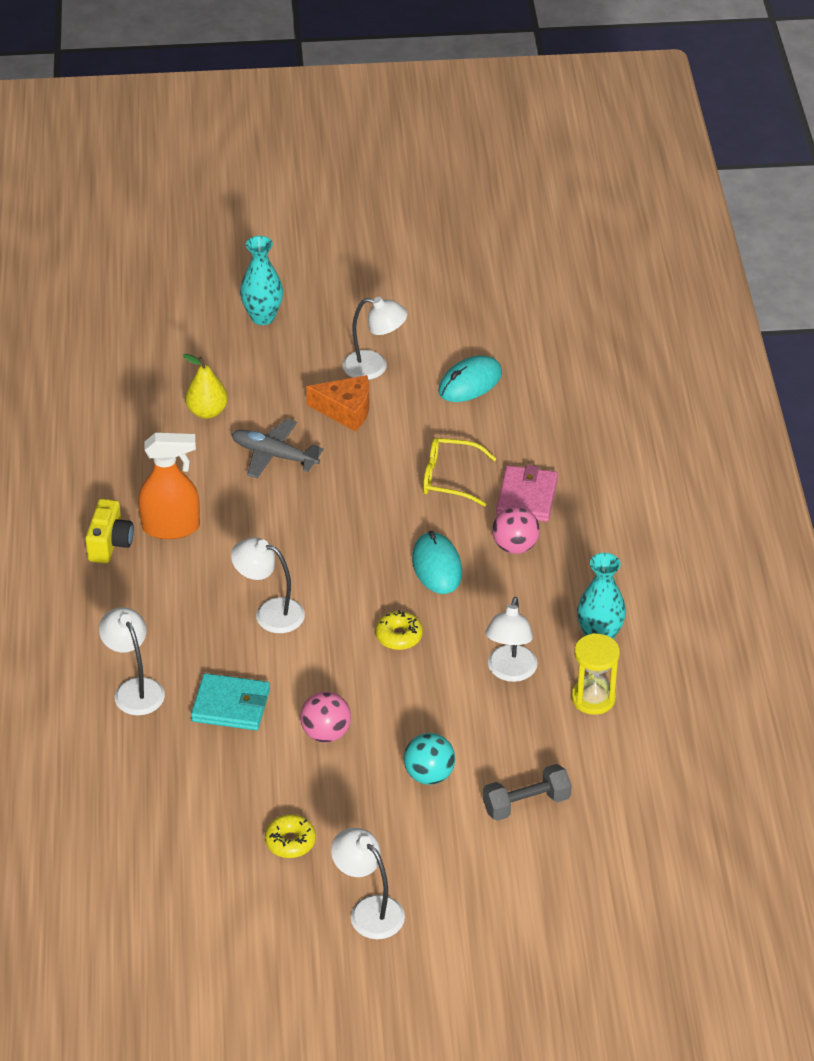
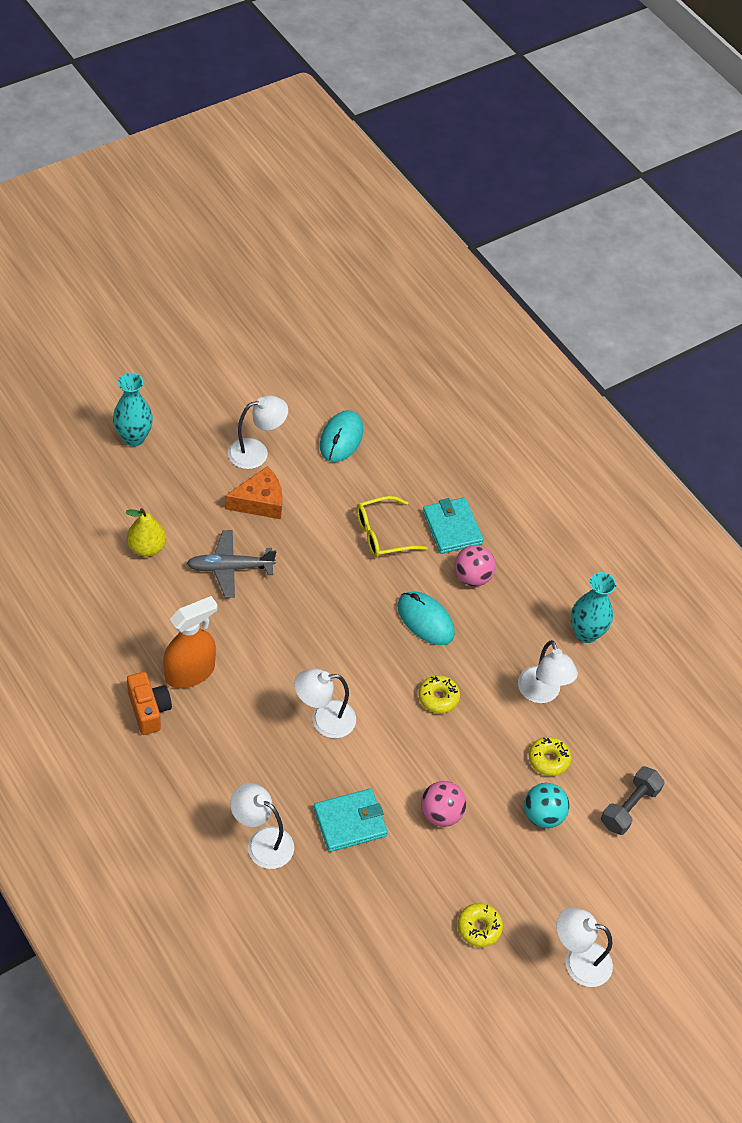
camera: 35 degrees left, 10 degrees up
yellow camera [85,499,134,563] -> orange camera [127,672,172,735]
pink wallet [496,465,558,522] -> turquoise wallet [423,497,484,554]
yellow hourglass [572,633,620,715] -> none
none -> yellow donut [529,737,571,776]

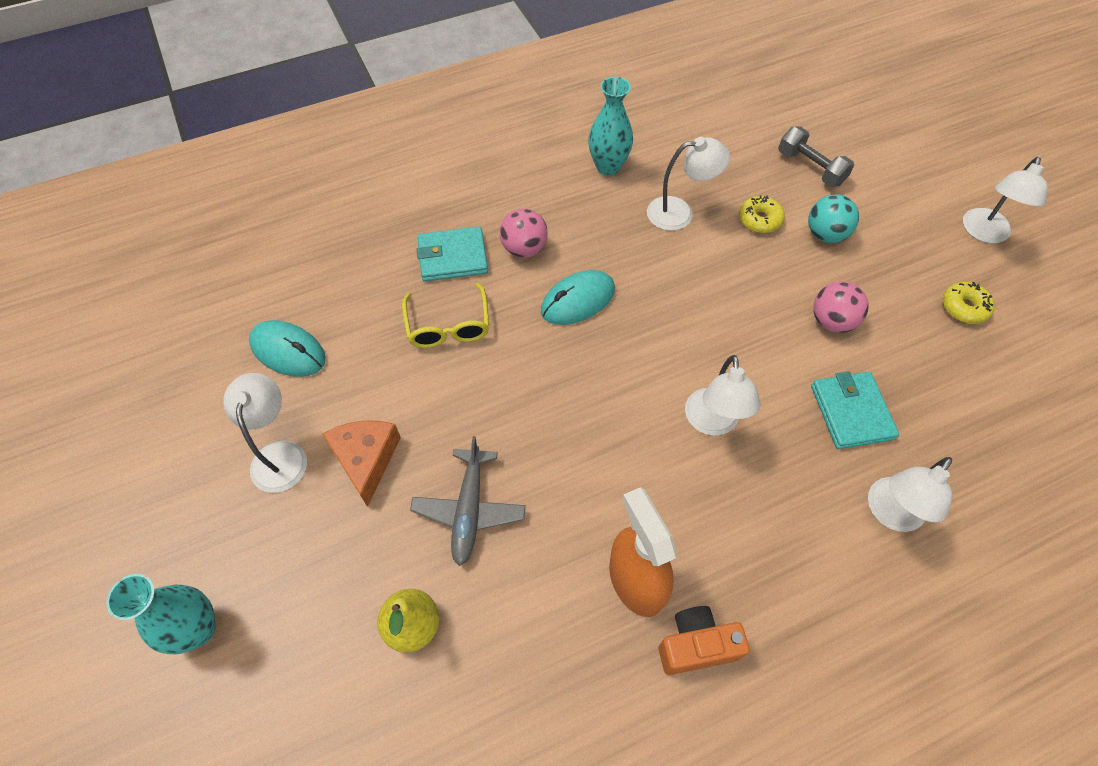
camera: 75 degrees left, 5 degrees up
yellow donut [418,675,460,713] -> none

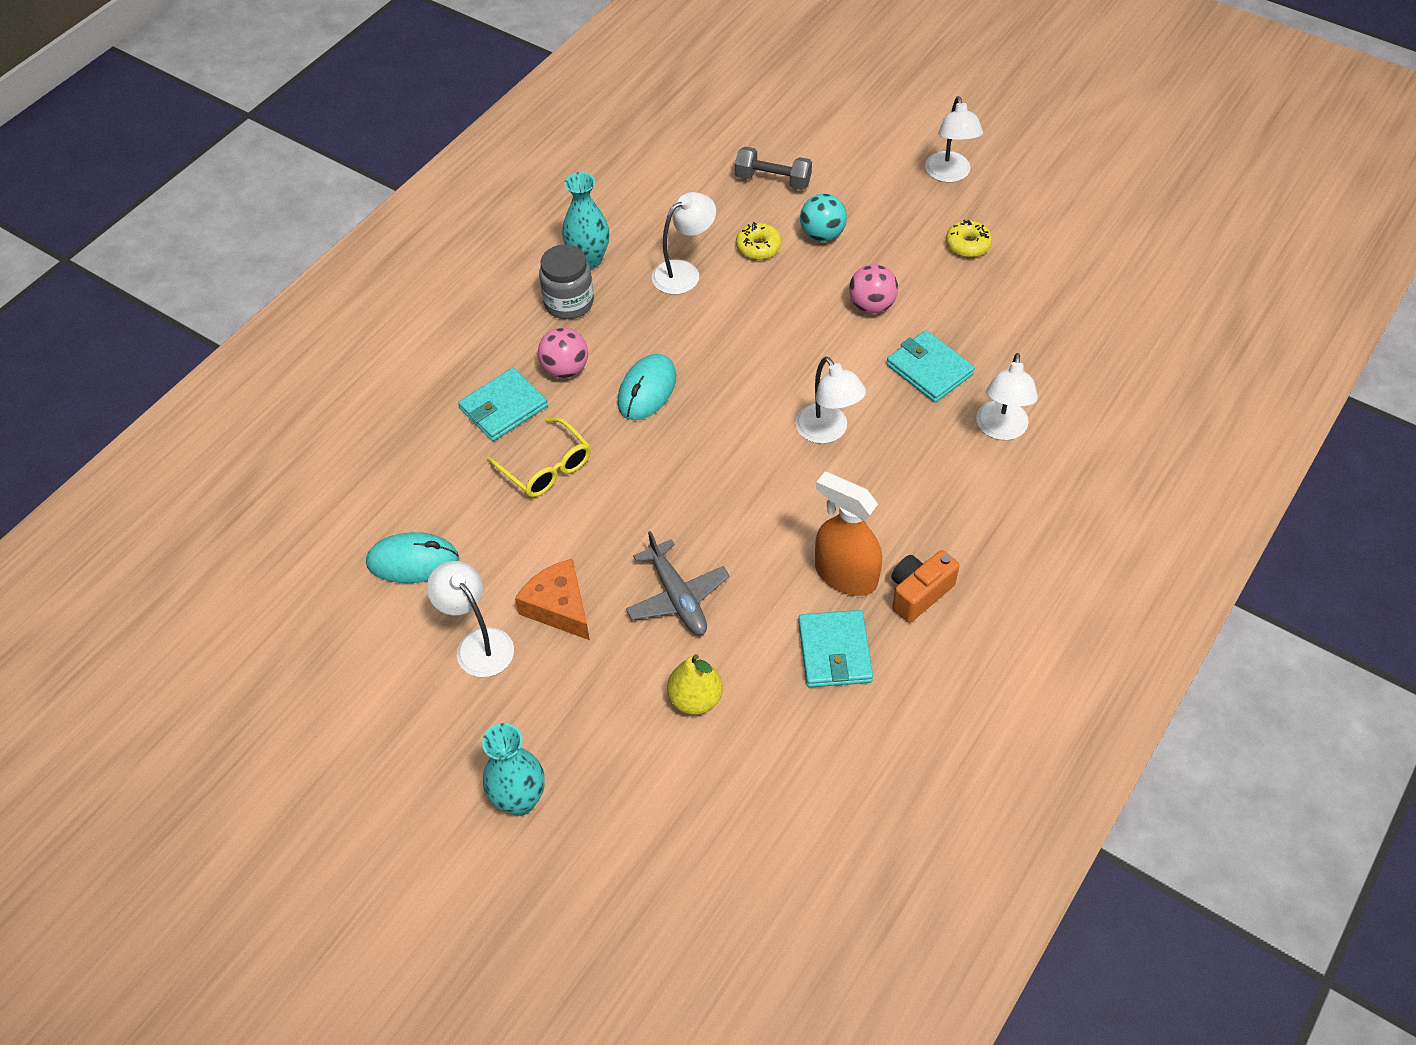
camera: 30 degrees left, 5 degrees down
none -> grey jar [539,244,594,319]
none -> turquoise wallet [798,610,873,688]

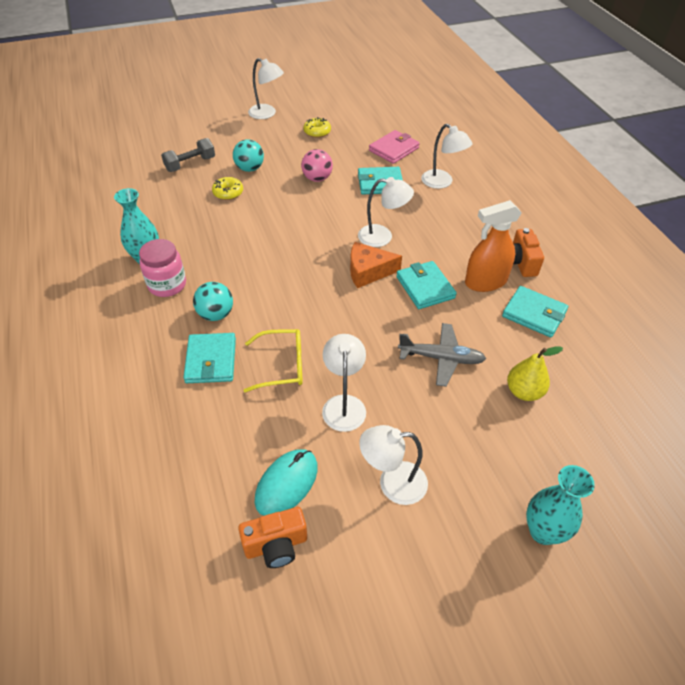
camera: 55 degrees left, 5 degrees down
orange cheese [515,559,590,640] -> orange cheese moved to [350,242,402,288]
pink ball [538,328,588,378] -> turquoise ball [193,282,233,321]
grey jar [539,244,594,319] -> pink jar [139,239,186,297]
turquoise mouse [617,354,676,420] -> none
white lamp [652,192,716,295] -> white lamp moved to [322,334,366,432]
none -> orange camera [238,507,307,568]
none -> pink wallet [369,130,420,164]
none -> turquoise wallet [396,261,457,309]

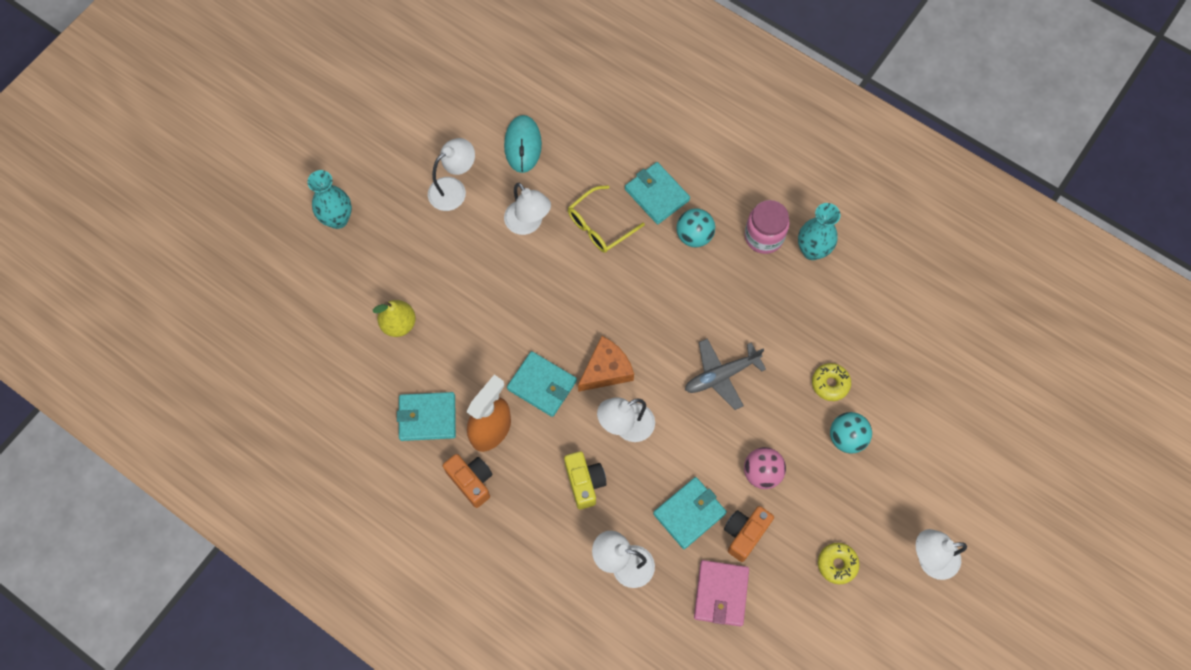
camera: 145 degrees right, 20 degrees up
grey dumbbell [161,138,215,172] -> none
orange camera [238,507,307,568] -> orange camera moved to [724,506,774,562]
grey plane [398,323,486,387] -> grey plane moved to [685,339,766,410]
none -> yellow camera [564,451,607,509]

